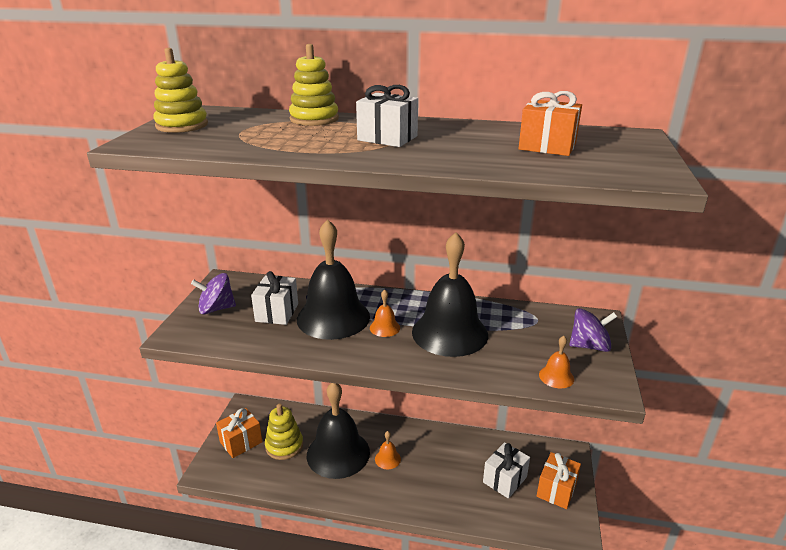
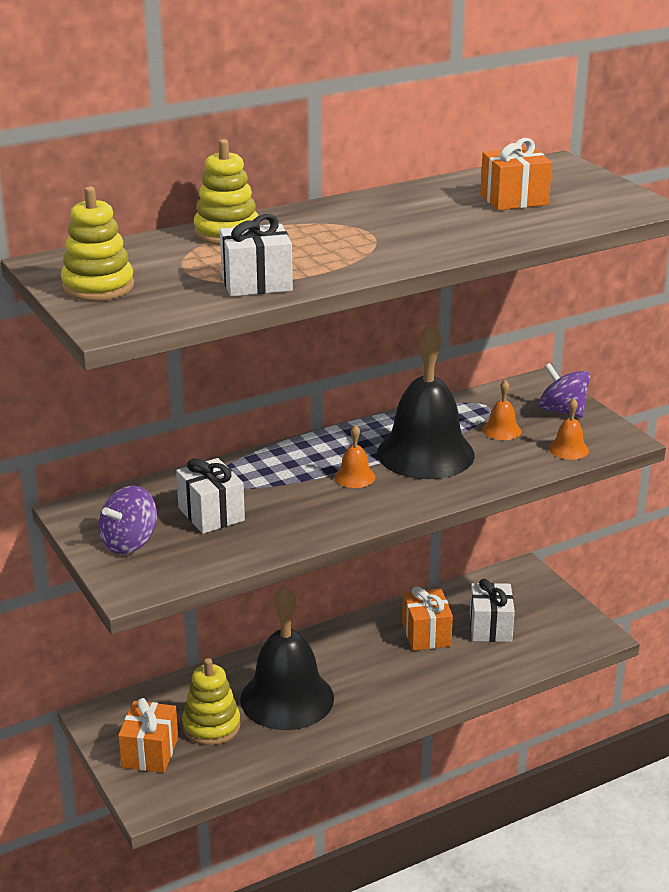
camera: 40 degrees left, 0 degrees up
black bell [297,219,370,340] -> none
white gift [356,85,418,147] -> white gift moved to [220,214,293,297]
orange bell [375,431,401,469] -> orange bell moved to [482,380,521,440]
orange gift [537,452,581,509] -> orange gift moved to [402,586,453,651]
purple spinning top [569,308,617,352] -> purple spinning top turned 90 degrees counterclockwise [538,363,590,418]

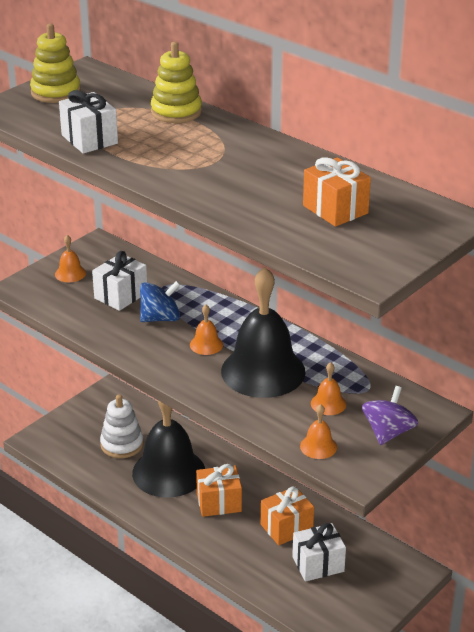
camera: 70 degrees right, 5 degrees up
purple spinning top [99,485,157,554] -> orange bell [55,235,86,282]
orange gift [118,698,178,773] -> orange gift moved to [196,464,242,517]
yellow stacking toy [182,658,241,745] -> white stacking toy [100,394,143,458]
none -> blue spinning top [140,281,180,322]

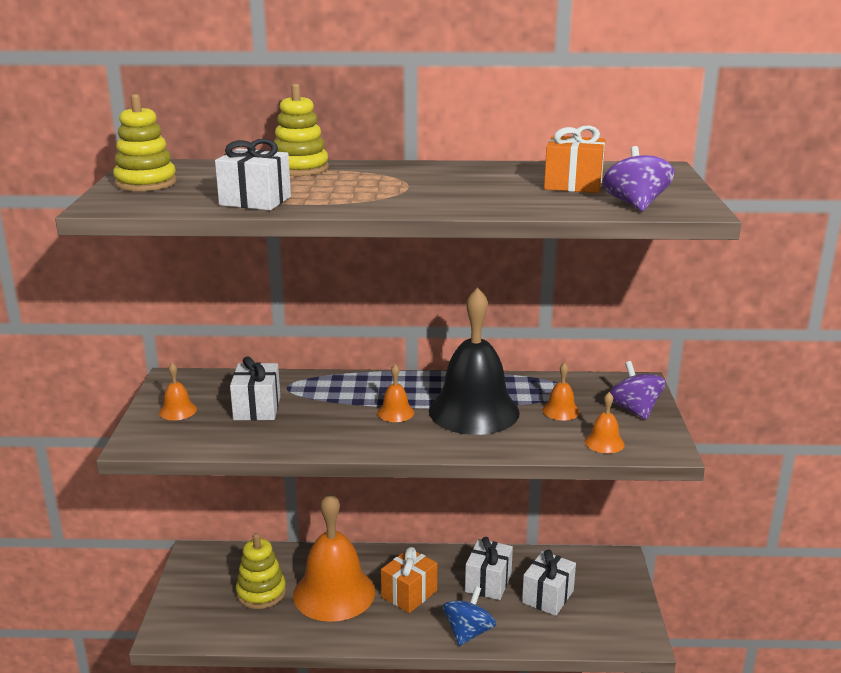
camera: 40 degrees left, 10 degrees down
white stacking toy [100,394,143,458] -> yellow stacking toy [236,533,286,609]
black bell [132,401,205,498] -> orange bell [293,492,375,622]
blue spinning top [140,281,180,322] -> blue spinning top moved to [443,586,496,646]
orange gift [261,486,314,545] -> white gift [465,537,513,600]
none -> purple spinning top [603,146,675,211]

